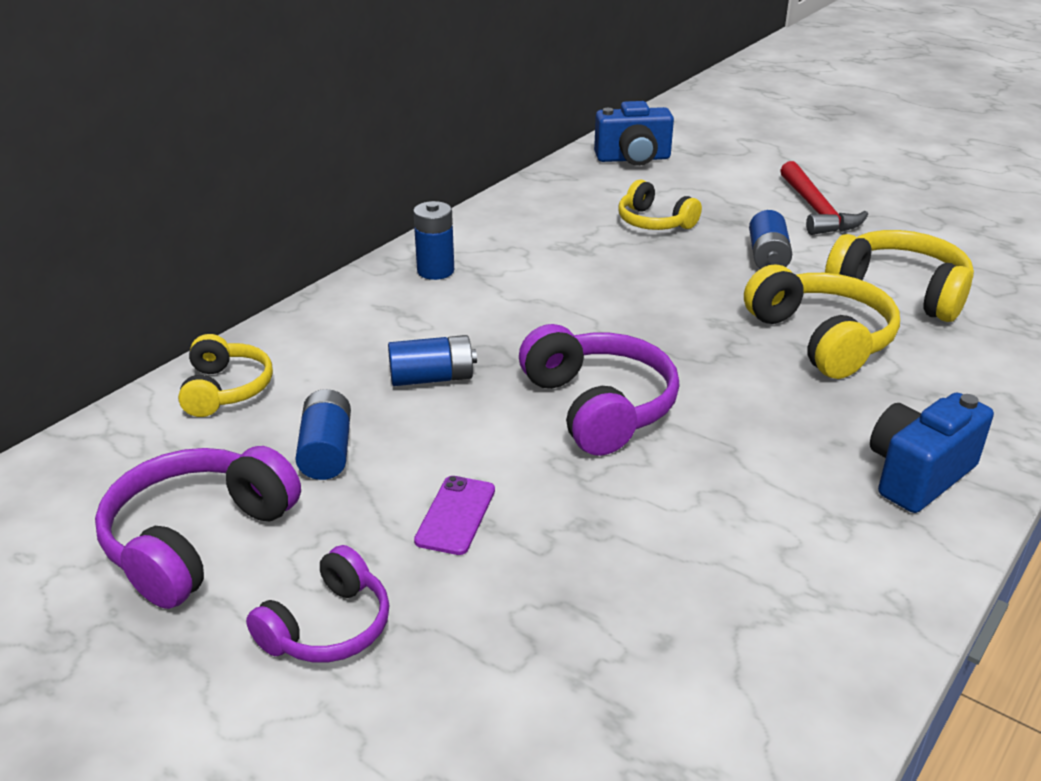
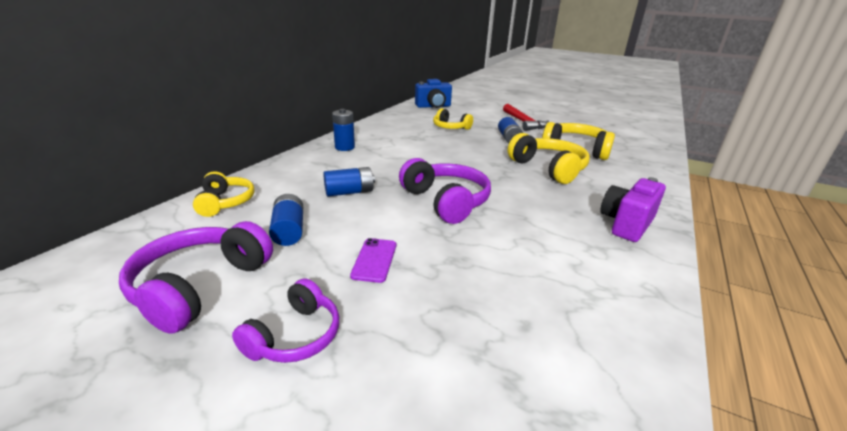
camera: 10 degrees left, 5 degrees down
blue camera [870,392,994,513] -> purple camera [600,177,666,242]

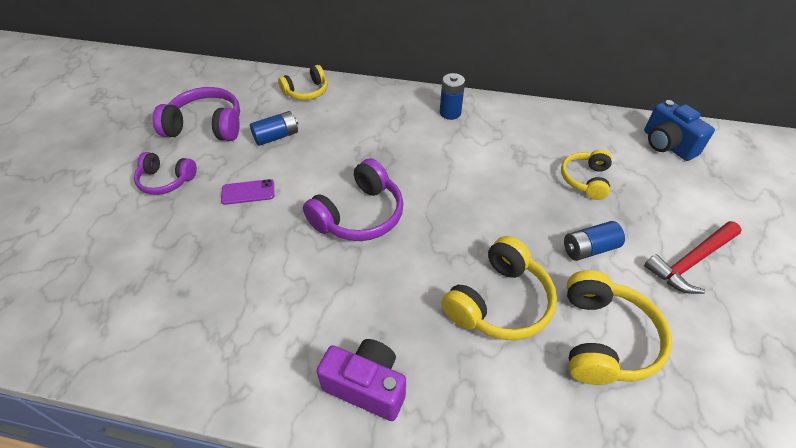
camera: 75 degrees right, 20 degrees up
blue battery [323,167,375,197] -> none

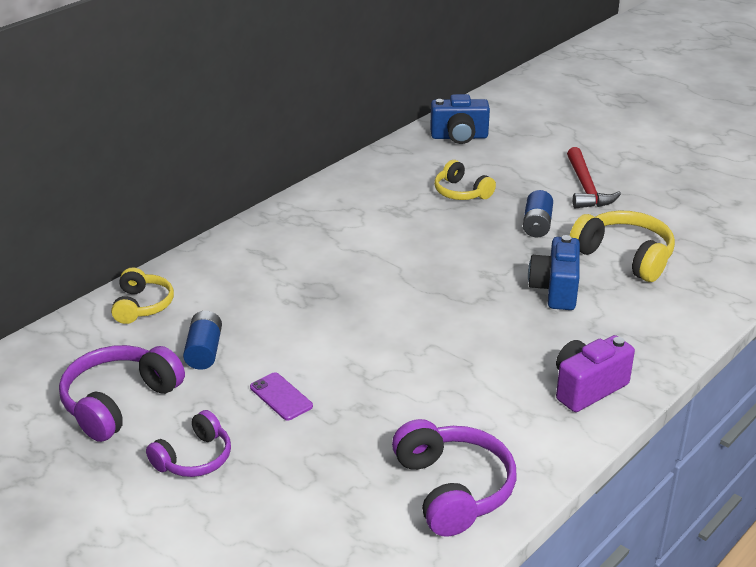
camera: 60 degrees left, 15 degrees down
purple phone [221,179,274,205] -> purple phone turned 60 degrees counterclockwise [250,372,313,420]
purple headphones [303,158,404,241] -> purple headphones moved to [392,419,516,537]
blue battery [440,73,465,120] -> none
yellow headphones [441,236,557,340] -> blue camera [528,235,580,310]

